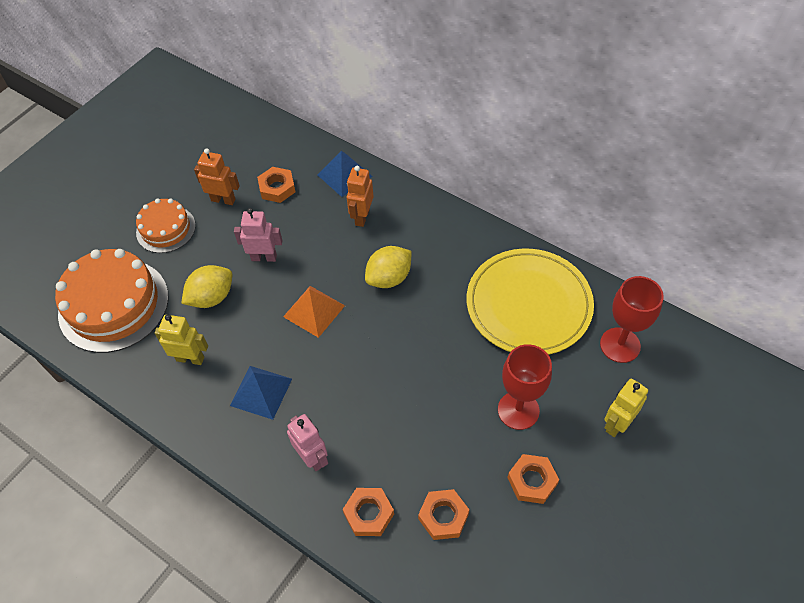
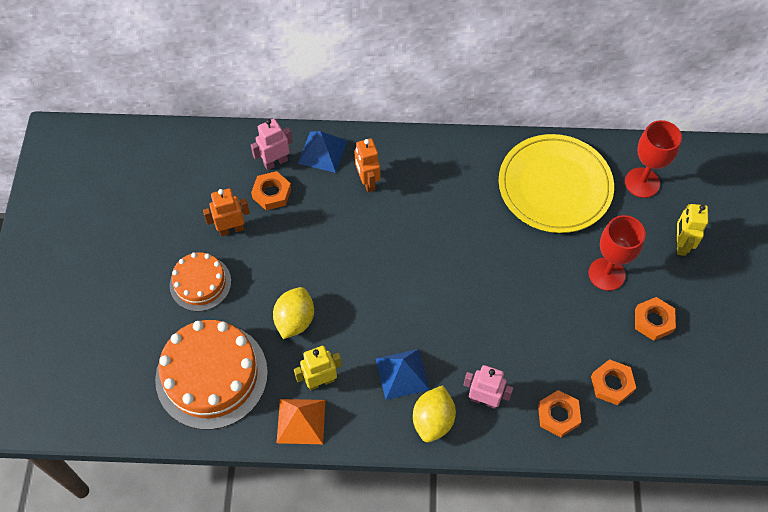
camera: 35 degrees left, 5 degrees up
pink robot [234,208,283,262] -> pink robot moved to [251,119,293,170]
orange pyramid [283,286,345,338] -> orange pyramid moved to [277,399,325,444]
yellow lemon [365,246,412,288] -> yellow lemon moved to [413,385,456,442]

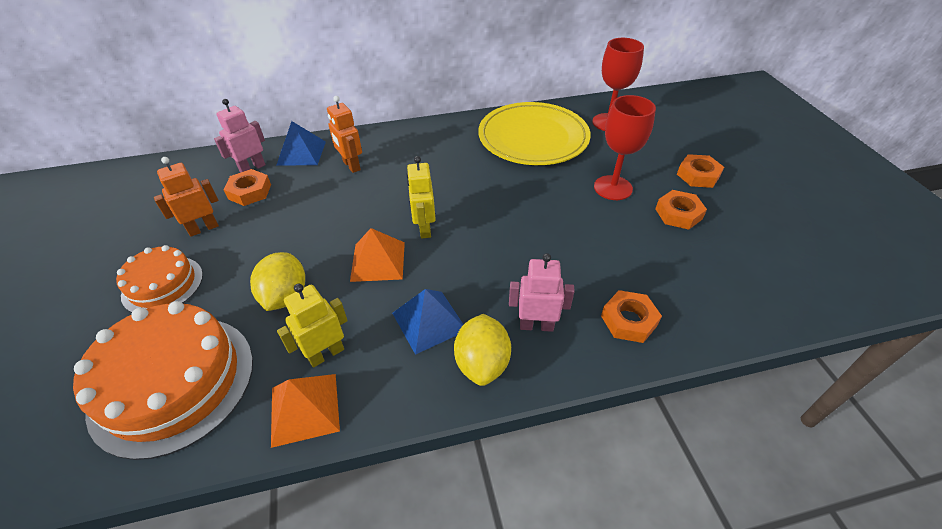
camera: 15 degrees left, 15 degrees down
orange nut [591,359,636,405] -> orange nut moved to [677,154,724,188]
yellow robot [677,204,708,256] -> yellow robot moved to [406,156,436,239]
none -> orange pyramid [350,228,405,282]

